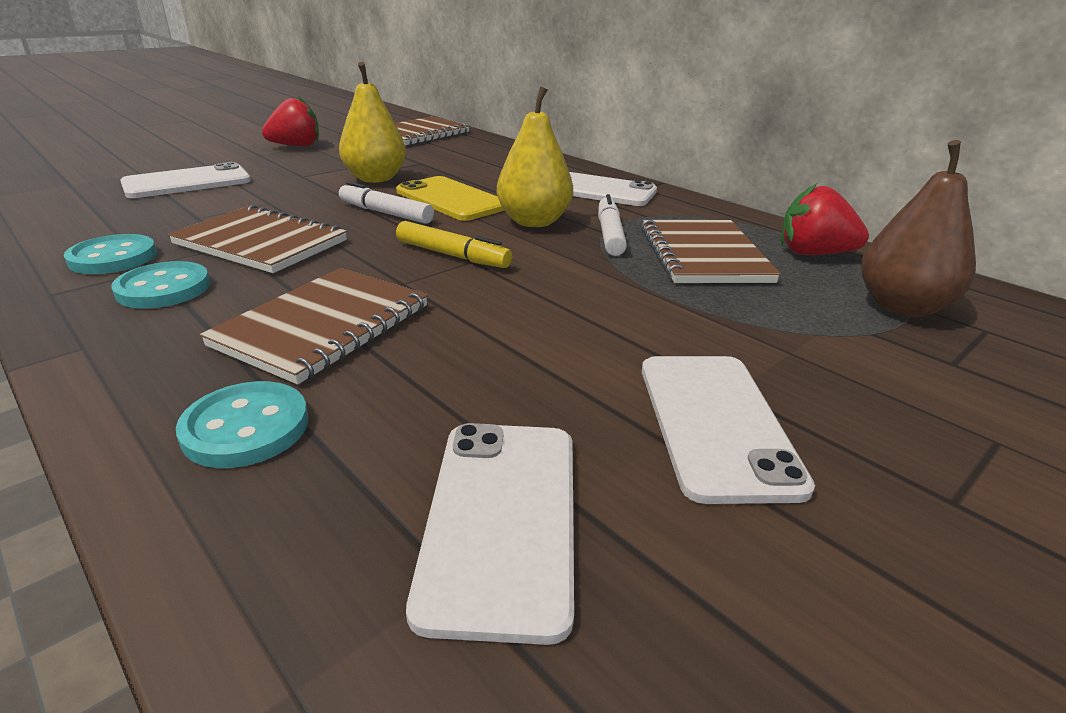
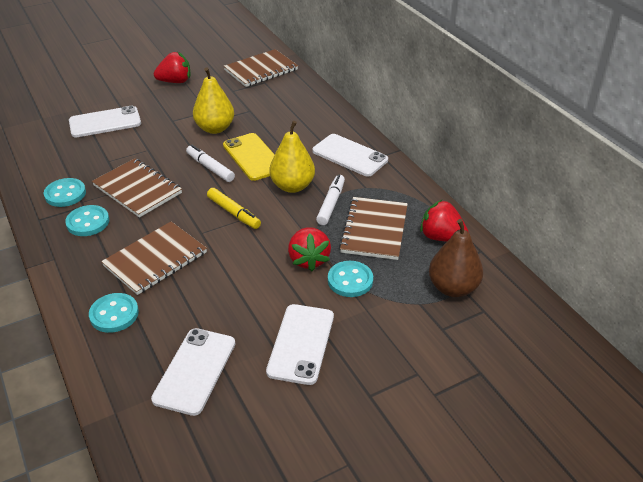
camera: 15 degrees right, 10 degrees up
none -> red strawberry [288,227,331,271]
none -> turquoise button [328,261,373,297]

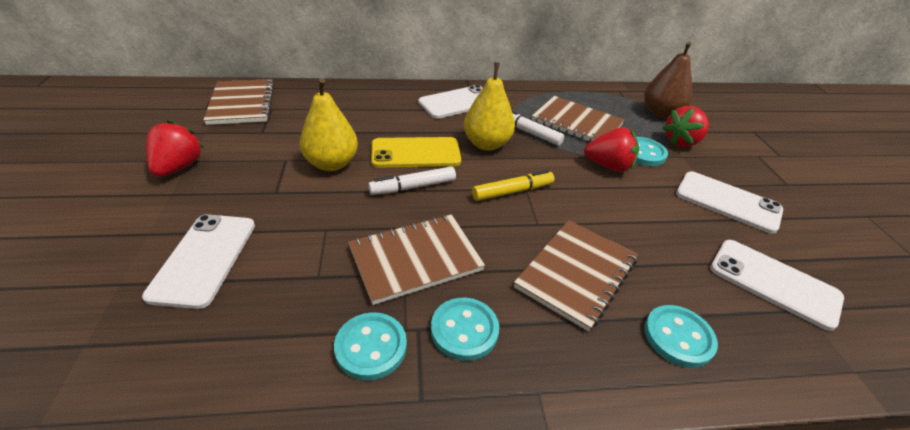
camera: 70 degrees left, 0 degrees up
brown notebook [101,222,207,295] -> brown notebook turned 60 degrees clockwise [514,220,638,331]
red strawberry [420,200,468,242] -> red strawberry moved to [662,106,709,147]

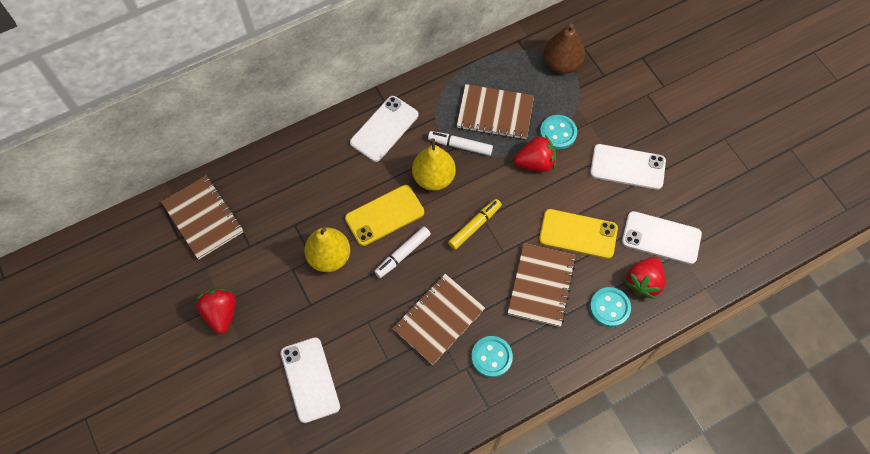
camera: 20 degrees left, 25 degrees up
turquoise button [334,312,407,381] -> none
red strawberry [662,106,709,147] -> red strawberry moved to [625,257,665,299]
none -> yellow phone [539,209,618,259]

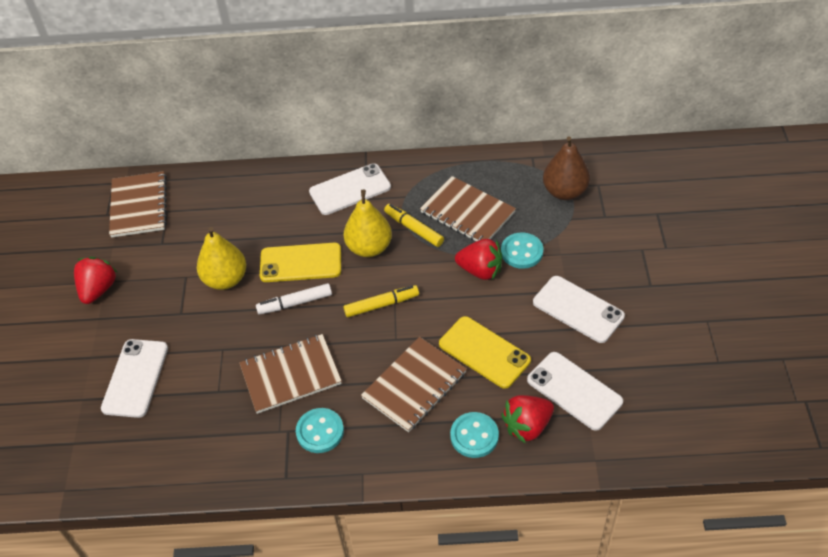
camera: 30 degrees right, 15 degrees down
white marker [428,131,493,156] -> yellow marker [384,204,444,247]

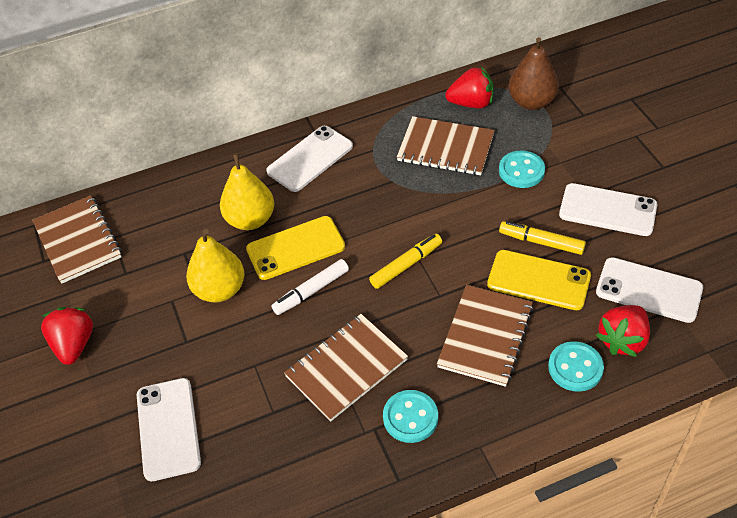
camera: 20 degrees left, 0 degrees up
yellow pear [344,190,392,257] -> yellow pear moved to [220,153,274,230]
yellow marker [384,204,444,247] -> yellow marker moved to [499,221,586,255]
red strawberry [455,239,502,280] -> red strawberry moved to [445,66,494,108]

